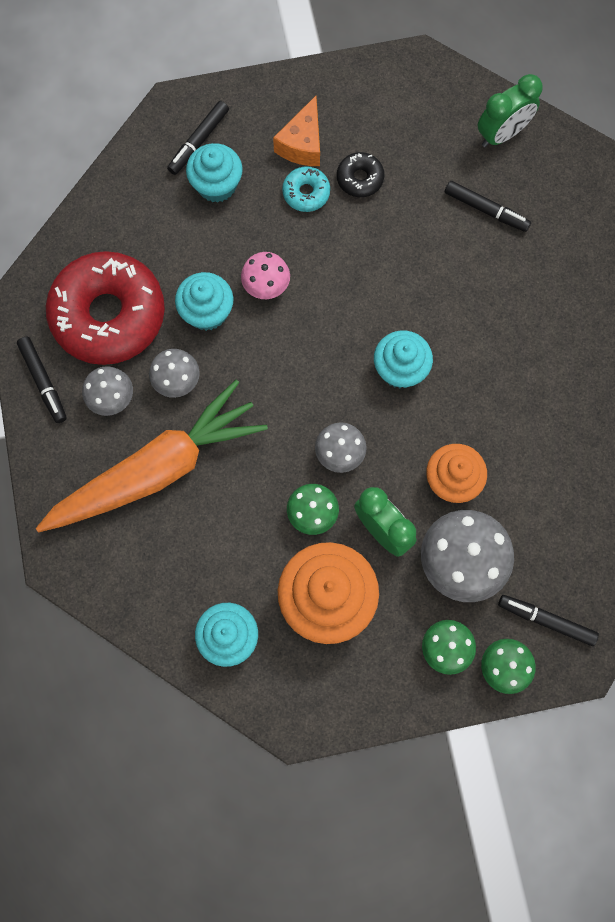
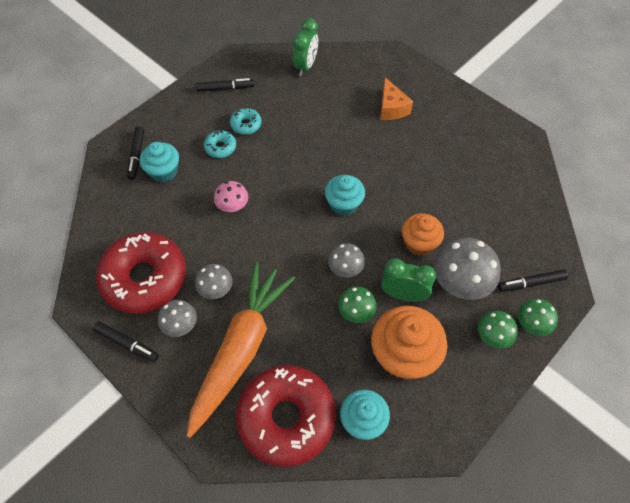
camera: 35 degrees left, 15 degrees down
turquoise cupcake [175,272,233,331] -> none
orange cheese [273,96,320,166] -> orange cheese moved to [381,77,413,120]
black donut [337,152,384,197] -> turquoise donut [230,107,262,135]
black marker [445,181,531,232] -> black marker moved to [196,78,254,92]
none -> red donut [236,365,336,467]

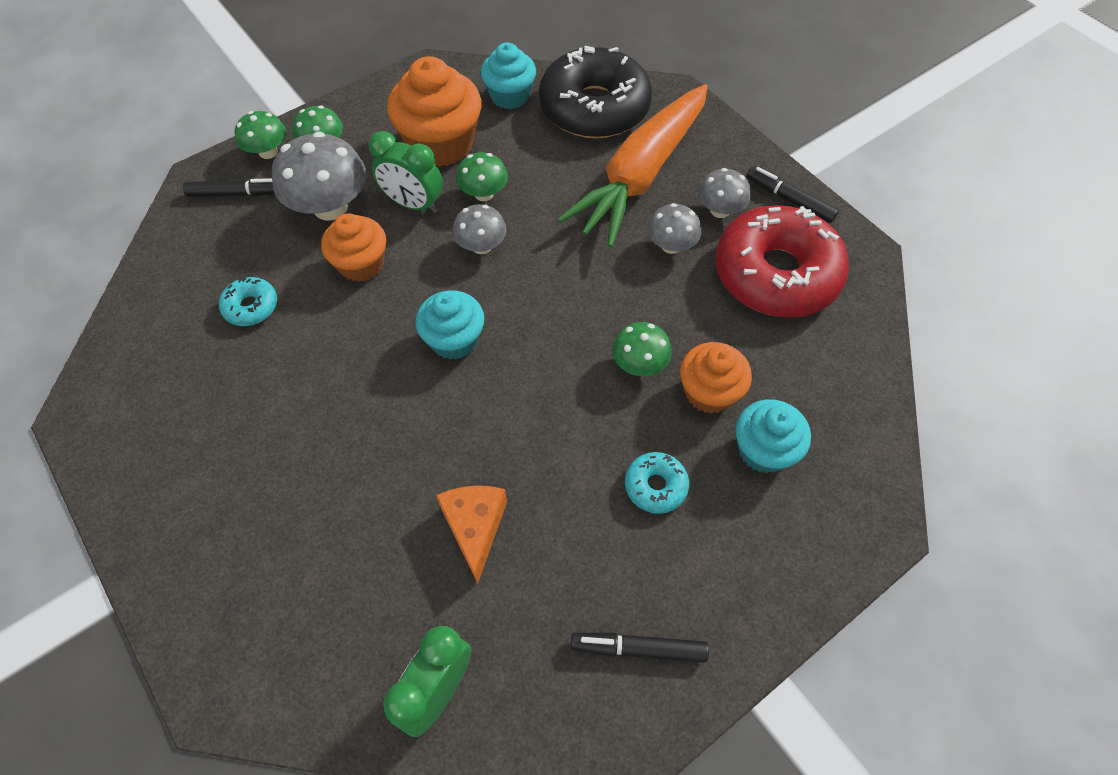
camera: 170 degrees left, 0 degrees up
black marker [127,126,144,180] -> none
pink mushroom [214,181,248,212] -> green mushroom [612,322,672,376]
turquoise donut [230,107,262,135] -> turquoise donut moved to [219,277,277,326]
red donut [236,365,336,467] -> black donut [539,46,652,139]
orange cheese [381,77,413,120] -> orange cheese moved to [436,485,507,584]
none -> orange cupcake [680,342,752,414]

